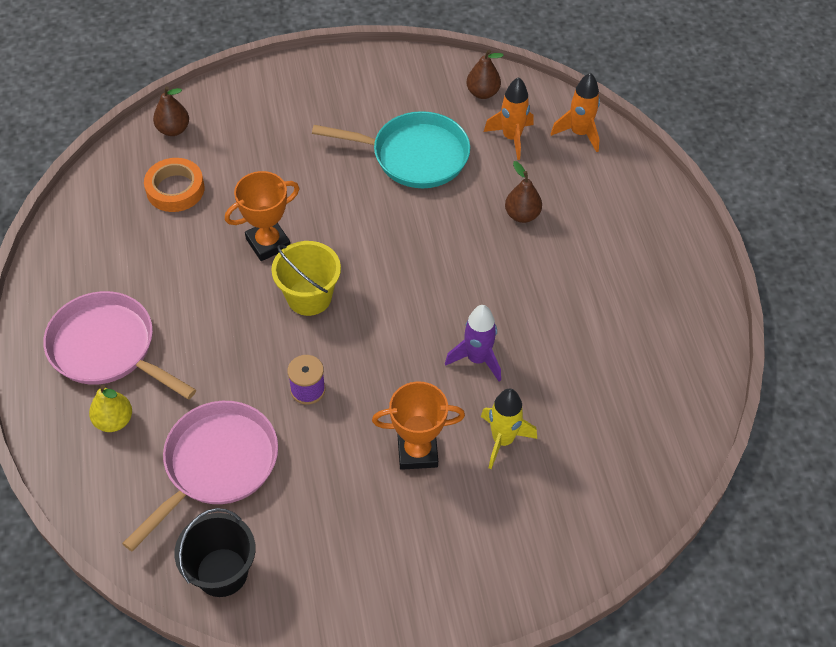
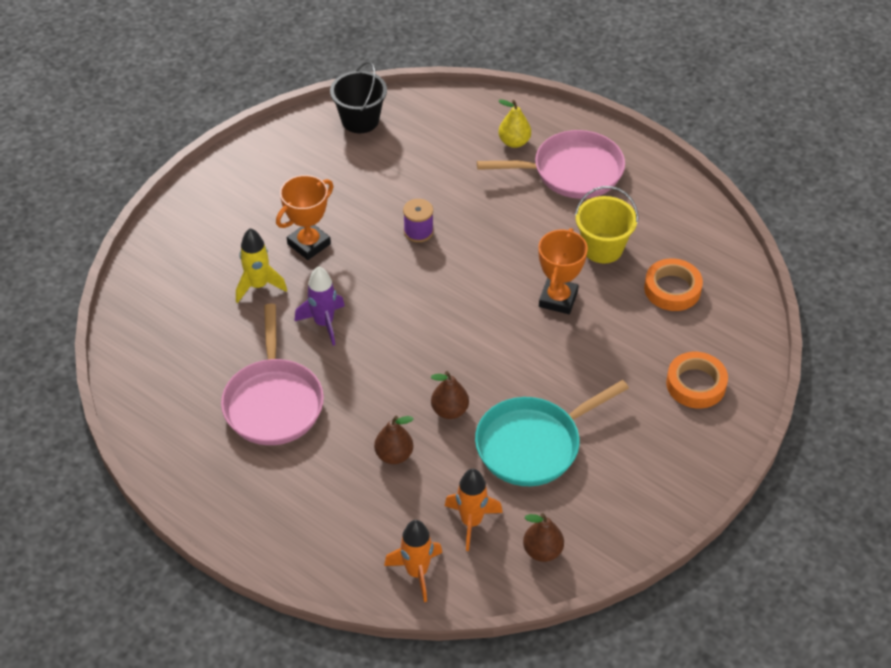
camera: 140 degrees right, 5 degrees down
pink pan [122,401,278,551] -> pink pan moved to [221,304,324,445]
brown pear [153,86,189,136] -> brown pear moved to [431,371,469,419]
yellow bucket [271,241,341,316] -> yellow bucket moved to [575,186,638,263]
none -> orange tape [666,352,728,408]

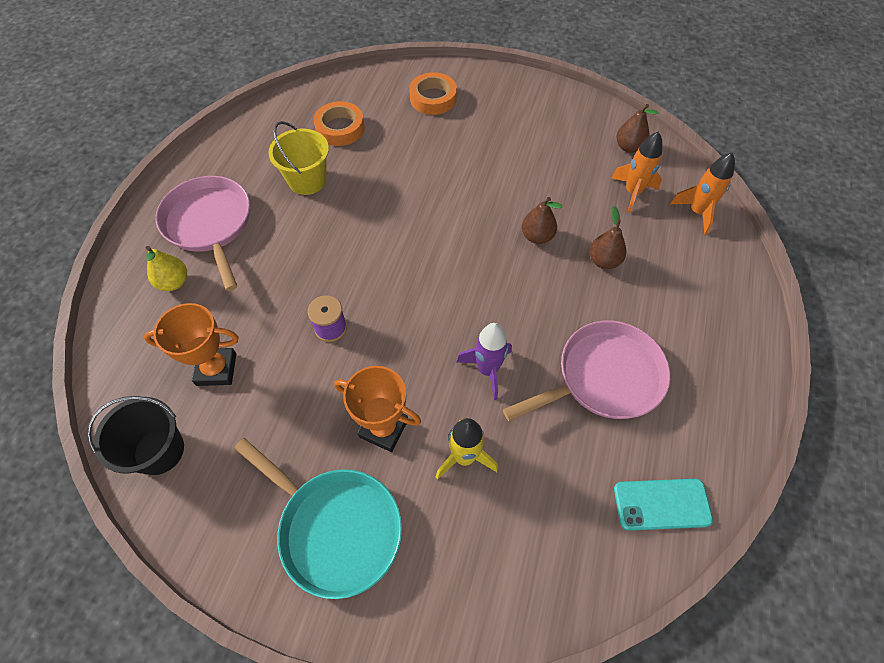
camera: 110 degrees left, 10 degrees up
turquoise pan [475,380,629,486] -> turquoise pan moved to [234,438,402,599]
orange trophy [538,228,588,314] -> orange trophy moved to [144,303,239,386]
none -> turquoise phone [614,479,713,531]

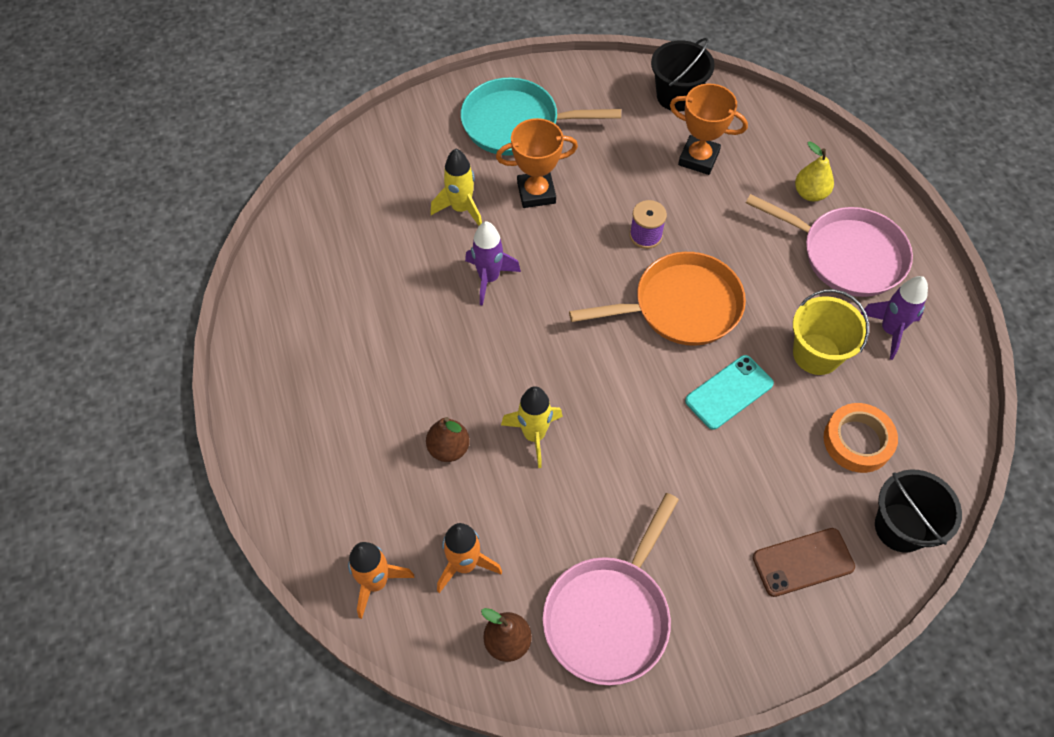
camera: 145 degrees right, 0 degrees up
orange trophy [144,303,239,386] -> orange trophy turned 60 degrees clockwise [670,84,748,175]
orange tape [409,72,457,115] -> brown phone [753,528,855,597]
pink pan [503,321,670,421] -> pink pan moved to [542,493,679,686]
brown pear [522,197,562,244] -> yellow rocket [501,386,563,468]
turquoise phone [614,479,713,531] -> turquoise phone moved to [685,355,774,430]
none -> orange pan [569,252,746,346]
none -> purple rocket [861,276,928,360]
none -> black bucket [875,470,962,553]

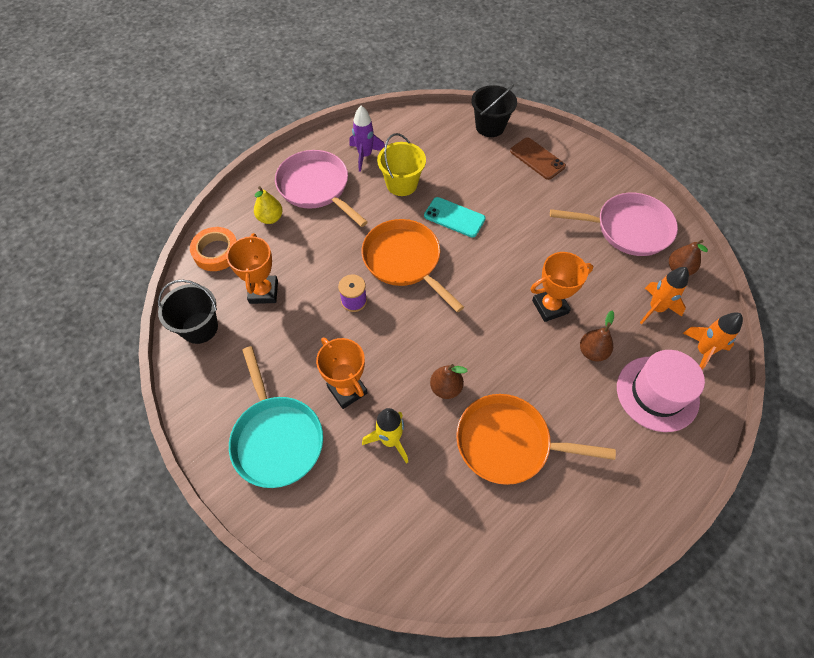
camera: 115 degrees left, 0 degrees up
purple rocket [465,221,521,306] -> brown pear [430,364,467,399]
yellow rocket [501,386,563,468] -> orange trophy [530,252,593,322]
pink pan [746,194,913,297] -> pink pan turned 45 degrees counterclockwise [275,150,368,227]
orange tape [824,403,898,473] -> orange tape moved to [190,227,237,271]
none -> orange pan [456,394,616,485]
none -> pink hat [617,350,705,432]

